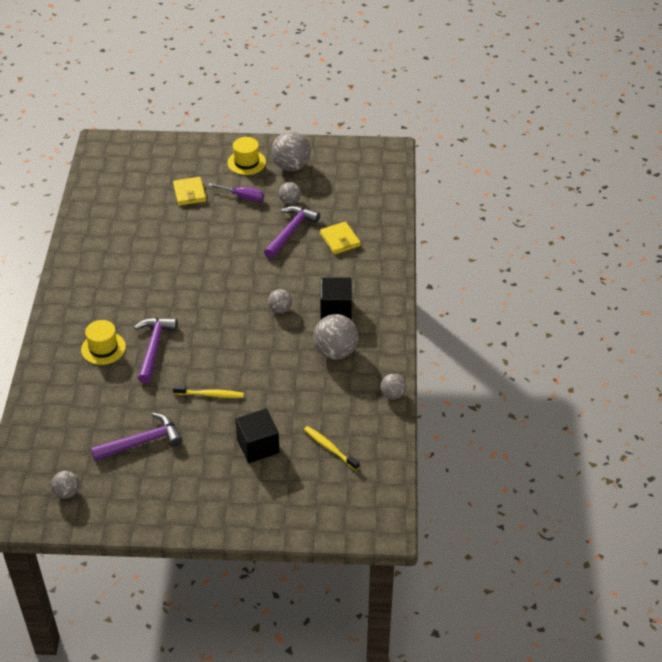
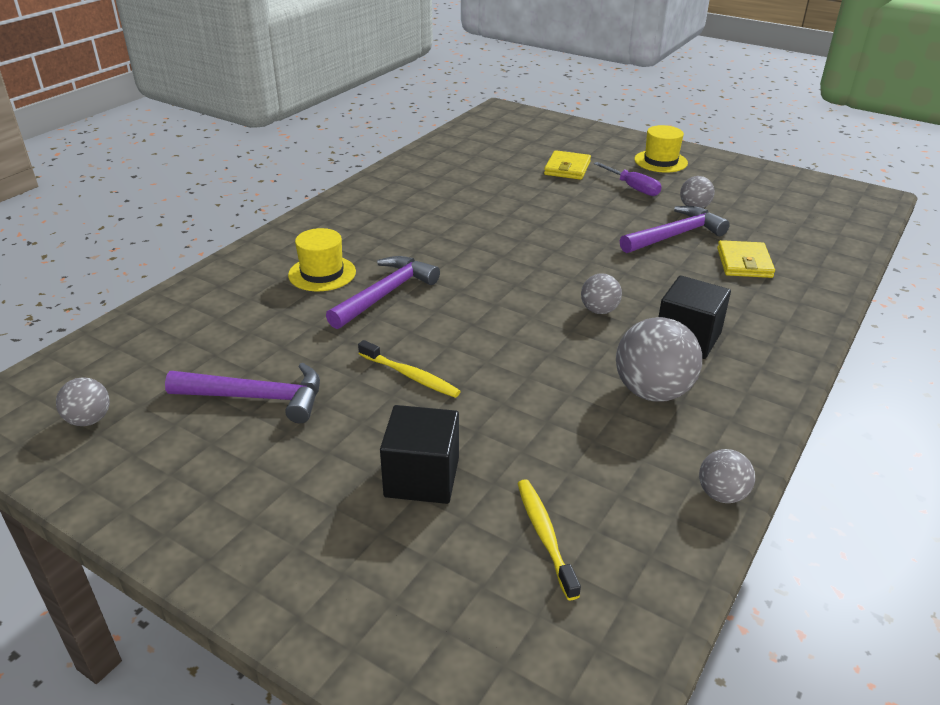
camera: 30 degrees right, 10 degrees down
grey ball [271,131,311,171] -> none

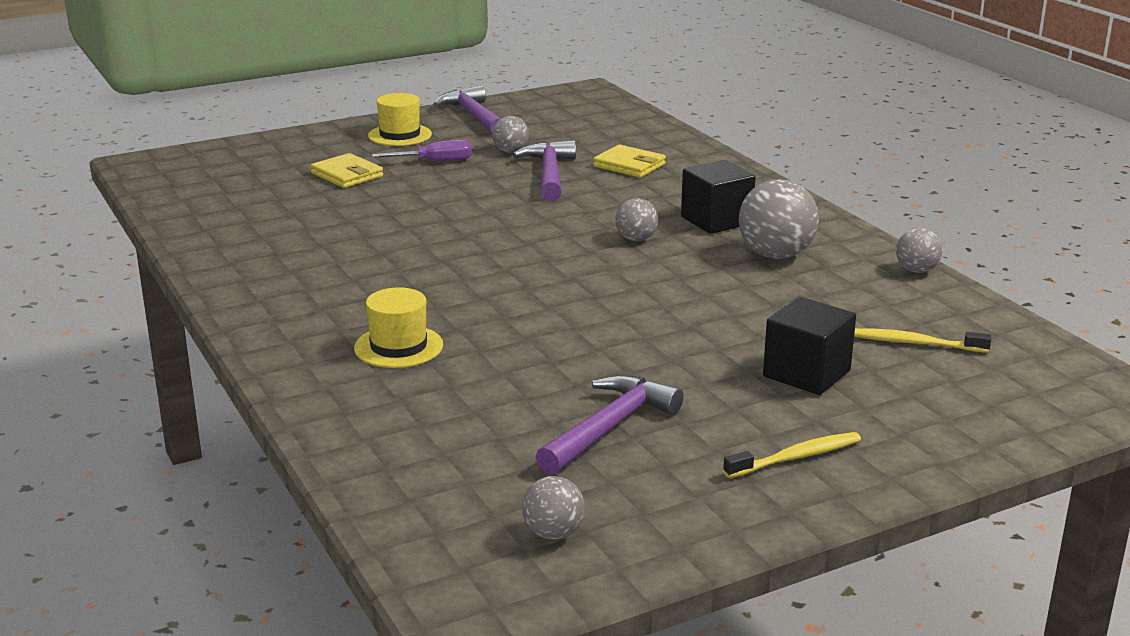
camera: 60 degrees left, 10 degrees down
purple hammer [326,256,440,329] -> purple hammer moved to [433,85,501,133]
yellow toothbrush [358,340,461,398] -> yellow toothbrush moved to [723,432,861,478]

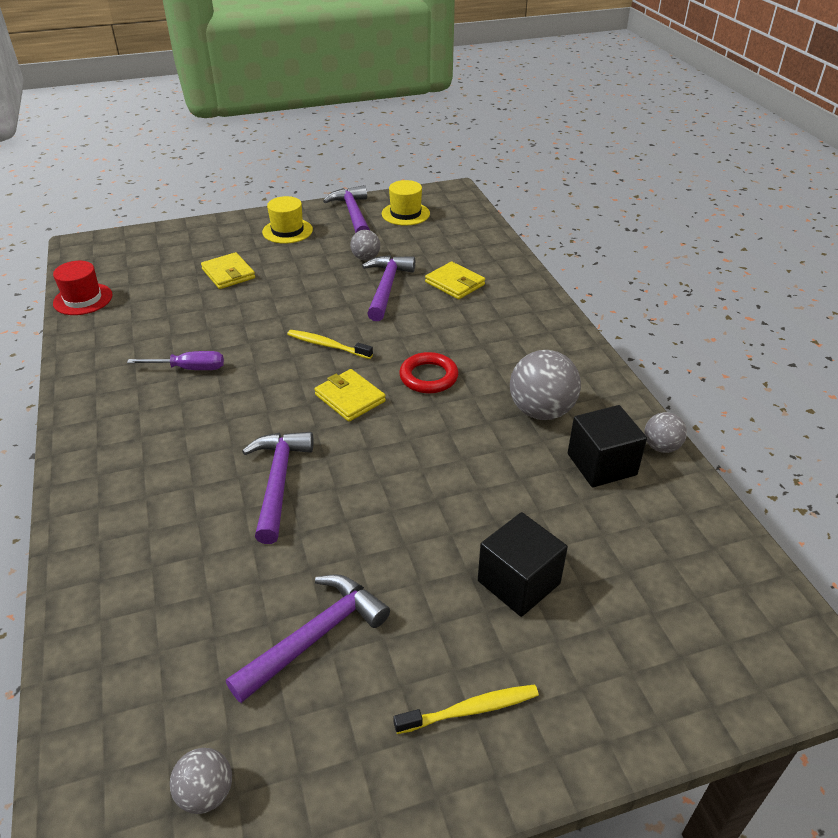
camera: 10 degrees right, 15 degrees up
yellow hat [354,287,443,368] -> yellow hat moved to [382,180,430,226]
purple screwdriver [372,140,472,161] -> purple screwdriver moved to [127,351,224,370]
grey ball [615,198,658,241] -> red ring [399,352,459,393]
black cube [681,160,756,234] -> black cube moved to [568,405,647,487]
yellow toothbrush [854,328,991,353] -> yellow toothbrush moved to [287,330,373,359]
none -> red hat [53,261,113,315]
none -> purple hammer [242,432,314,544]
none -> yellow wallet [314,369,386,422]

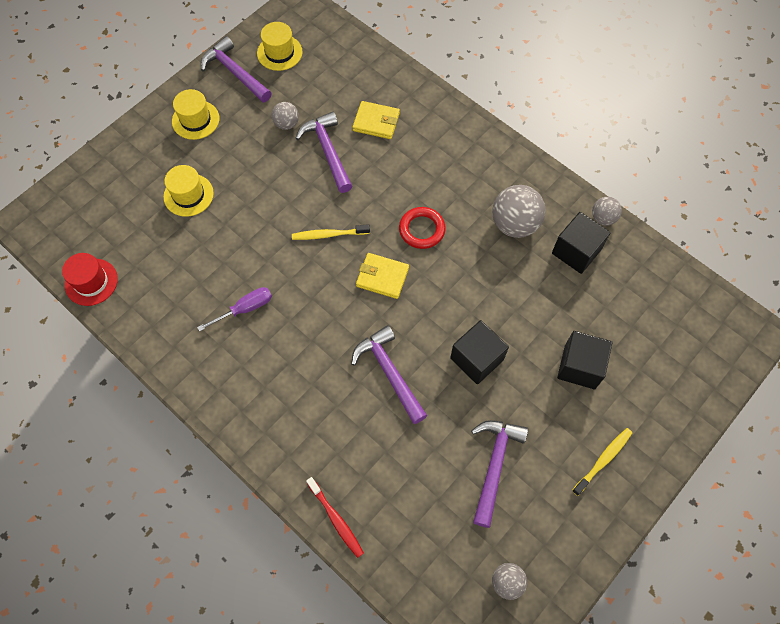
camera: 30 degrees left, 25 degrees up
yellow wallet [201,252,255,289] -> yellow hat [164,165,214,217]
none -> red toothbrush [306,477,364,558]
none -> black cube [450,320,509,384]

